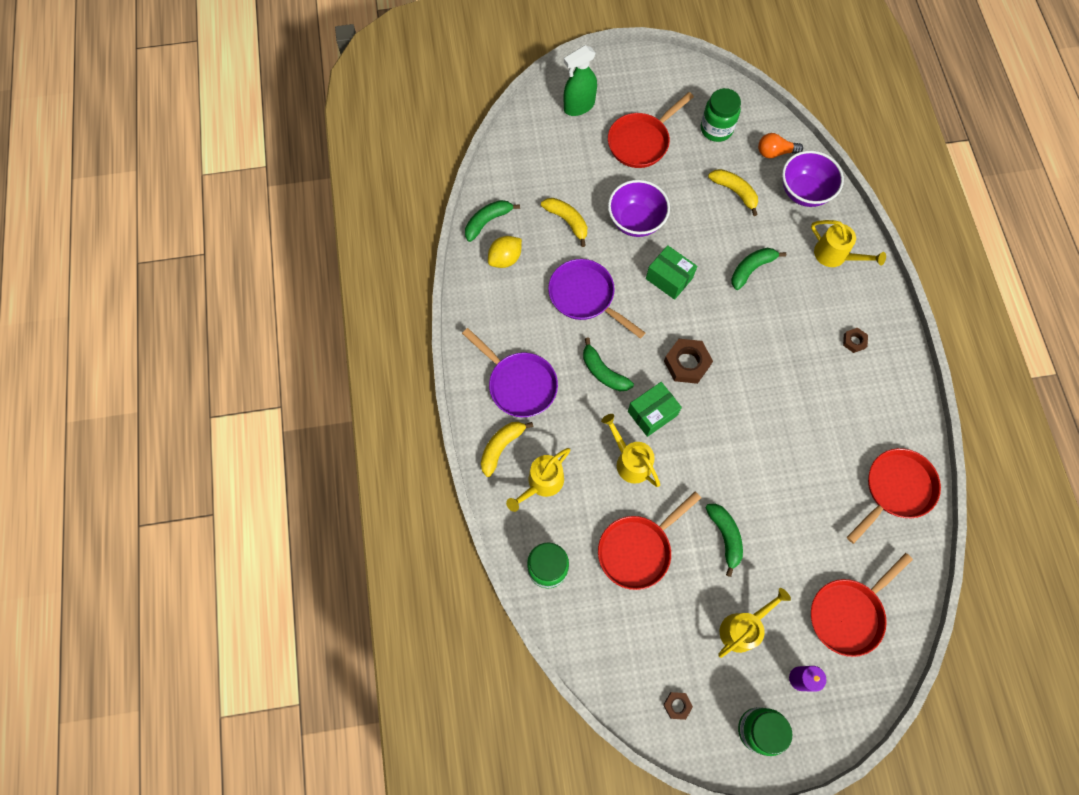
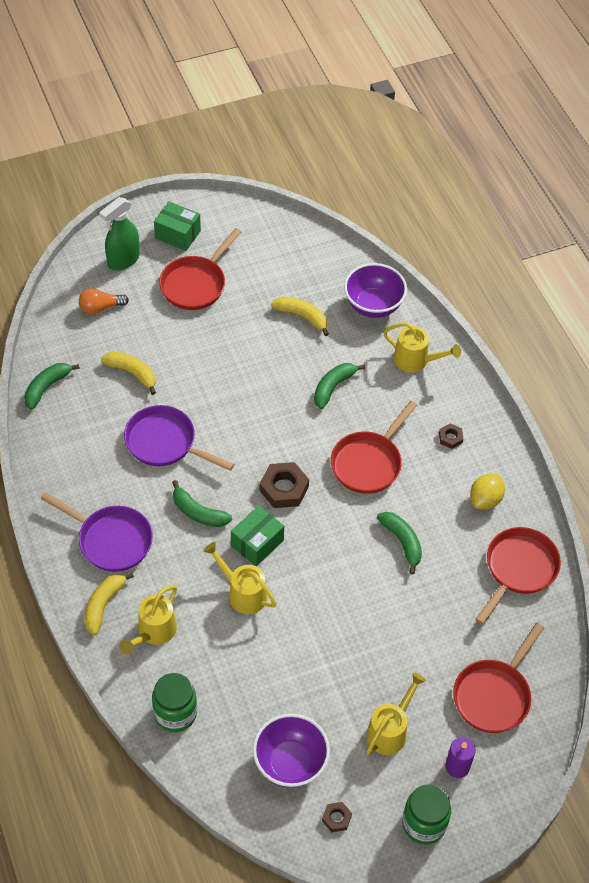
camera: 15 degrees left, 15 degrees down
yellow lemon [488,236,522,268] -> yellow lemon moved to [470,474,505,510]
red pan [598,492,701,590] -> red pan moved to [331,401,417,494]
purple bowl [608,180,670,237] -> purple bowl moved to [253,714,330,788]
green box [646,245,697,300] -> green box moved to [154,201,201,251]
green jar [701,88,741,142] -> none
green banana [705,504,743,577] -> green banana moved to [377,512,422,574]
orange light bulb [758,133,803,158] -> orange light bulb moved to [79,288,129,315]

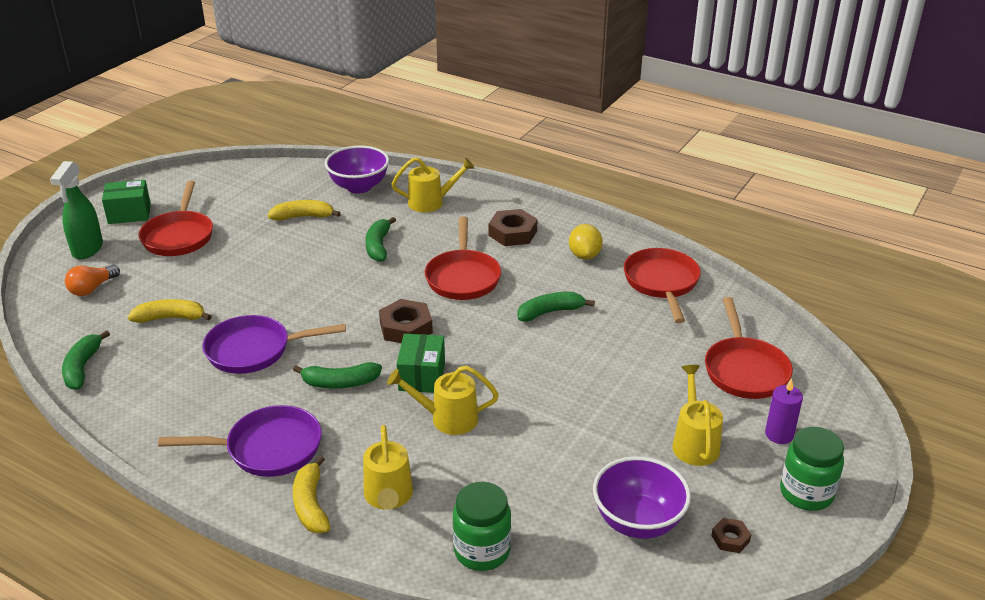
camera: 35 degrees left, 20 degrees down
green banana [377,512,422,574] -> green banana turned 45 degrees counterclockwise [517,292,595,322]
brown nut [439,423,463,449] -> brown nut [489,209,537,246], size x1.86

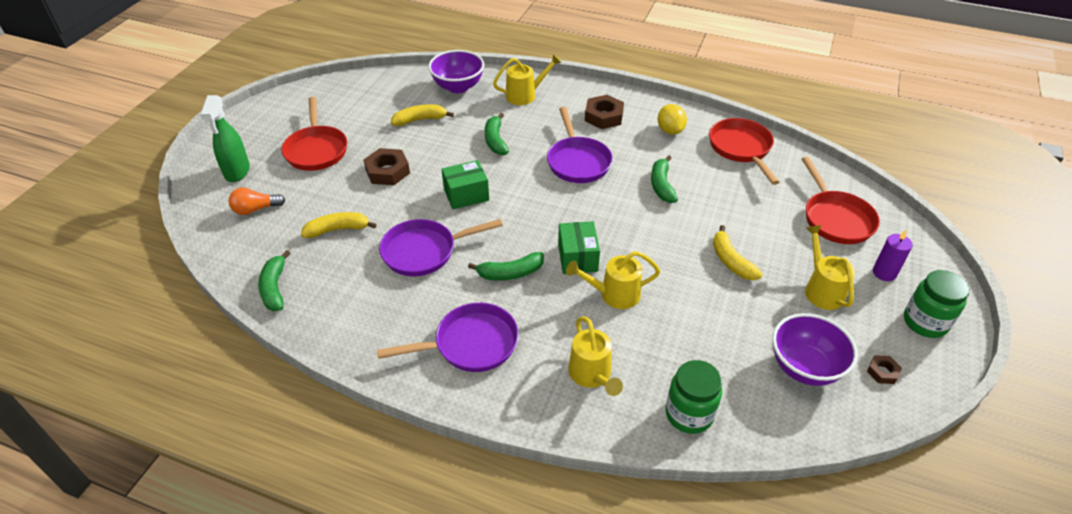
camera: 10 degrees left, 10 degrees up
orange light bulb [65,265,120,296] -> orange light bulb turned 45 degrees clockwise [229,187,285,215]
green box [102,180,151,224] -> green box moved to [442,160,489,209]
yellow banana [293,456,330,533] -> yellow banana moved to [713,225,763,280]
brown nut [379,299,433,343] -> brown nut moved to [364,148,410,185]
red pan [425,217,501,300] -> purple pan [547,107,613,183]
green banana [517,292,595,322] -> green banana turned 60 degrees counterclockwise [651,155,678,203]

